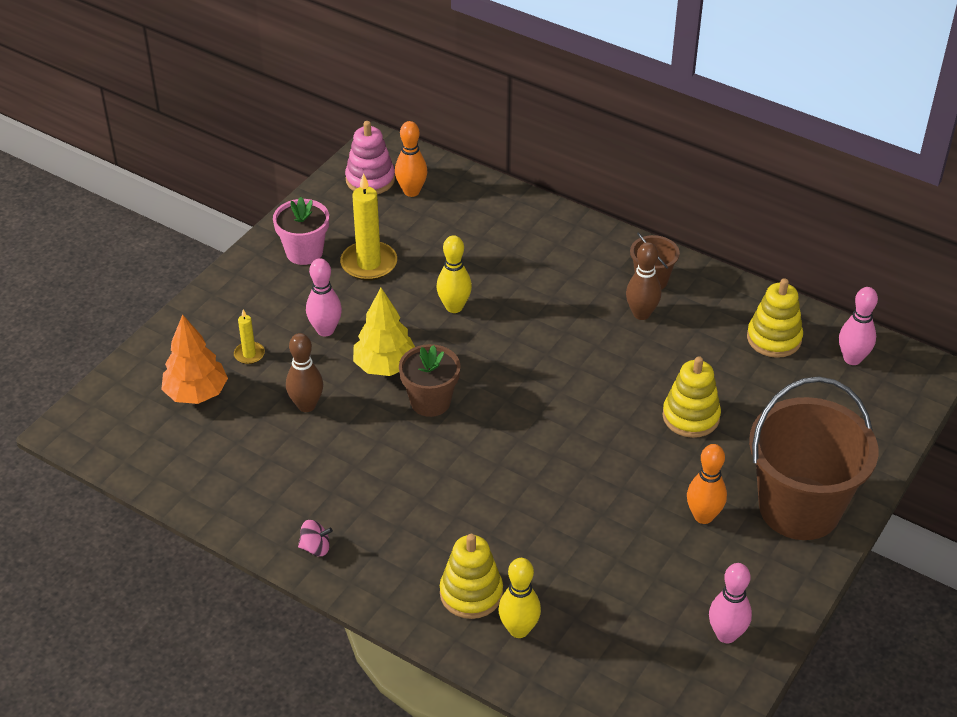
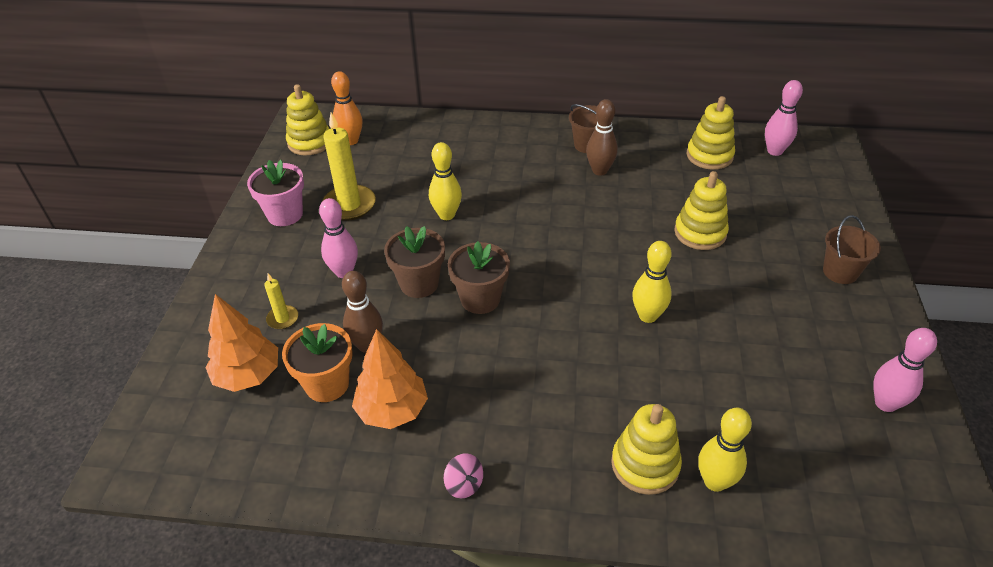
camera: 25 degrees left, 0 degrees up
pink spinning top [298,520,333,556] -> pink spinning top turned 75 degrees clockwise [444,453,483,498]
pink stacking toy [345,121,395,194] -> yellow stacking toy [286,84,330,156]
yellow tree [353,288,415,376] -> brown flower pot [384,226,445,298]
orange bowling pin [687,444,727,524] -> none
brown bucket [749,377,879,540] -> brown bucket [823,215,881,284], size x0.45
none -> orange flower pot [282,323,353,402]
none -> orange tree [352,329,428,429]
none -> yellow bowling pin [632,241,672,323]

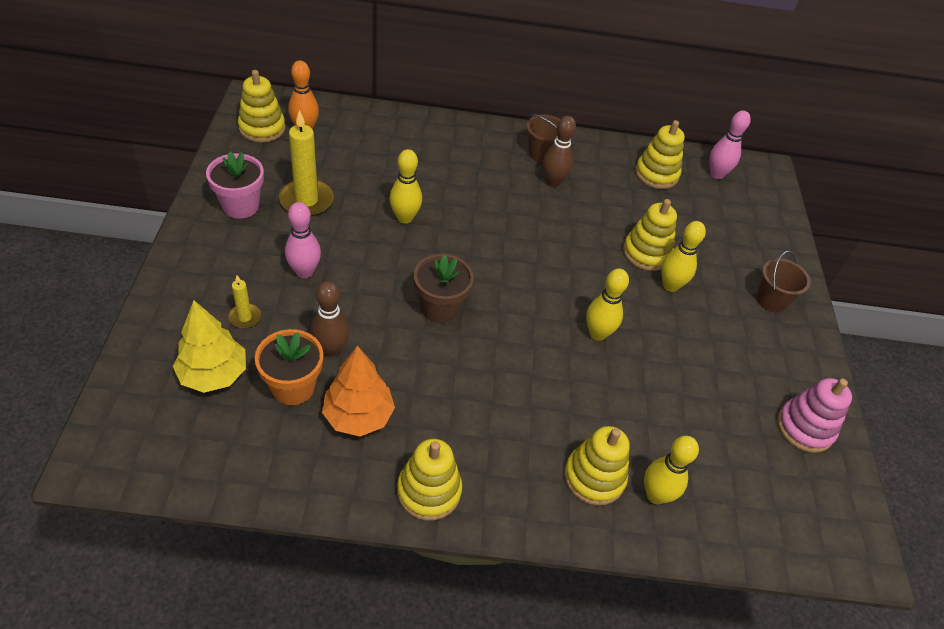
camera: 10 degrees left, 5 degrees up
orange tree [205,294,278,392] -> yellow tree [173,300,246,393]
brown flower pot [384,226,445,298] -> none
pink spinning top [444,453,483,498] -> yellow stacking toy [397,439,462,521]
pink bowling pin [873,328,937,412] -> pink stacking toy [777,378,852,453]
none -> yellow bowling pin [661,221,706,292]

